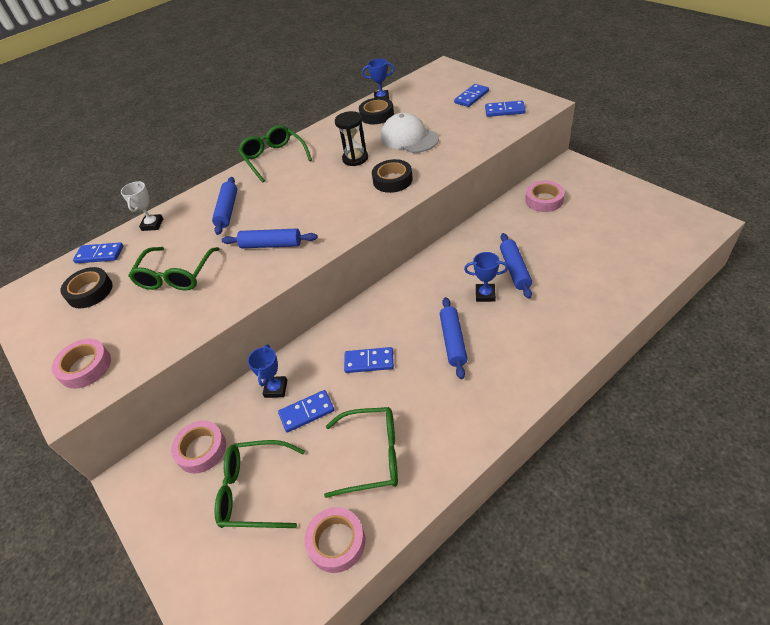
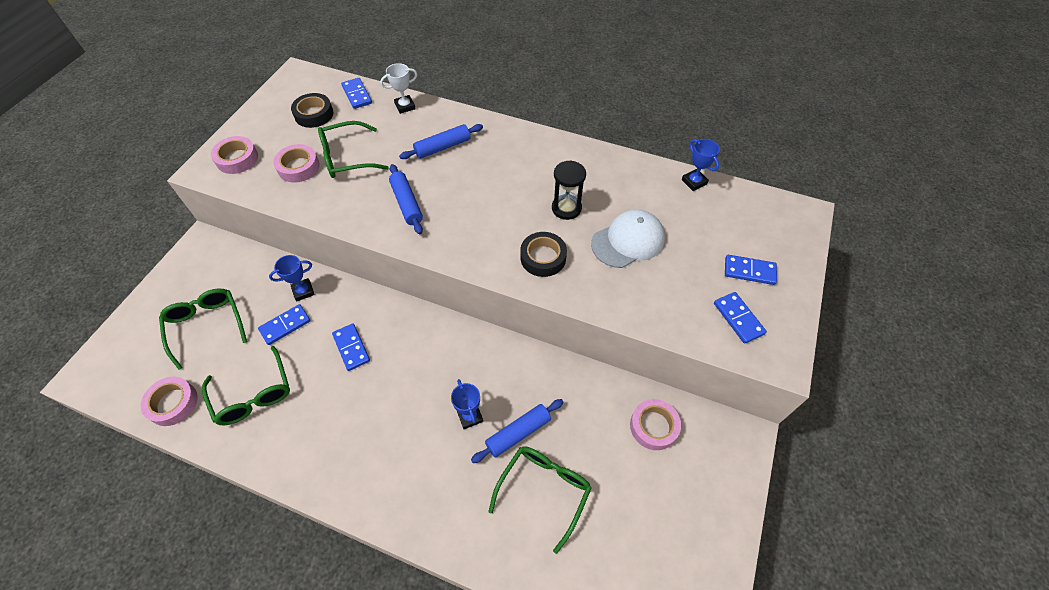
camera: 55 degrees right, 10 degrees up
pink tape [171,421,226,473] -> pink tape moved to [273,144,320,183]
green glasses [238,125,312,182] -> green glasses moved to [488,446,592,554]
blue domino [278,390,334,433] -> blue domino turned 75 degrees counterclockwise [258,304,311,345]
black tape [359,98,394,124] -> none
white cap [381,113,439,153] -> white cap turned 45 degrees clockwise [591,209,665,268]
blue rolling pin [440,297,468,379] -> none

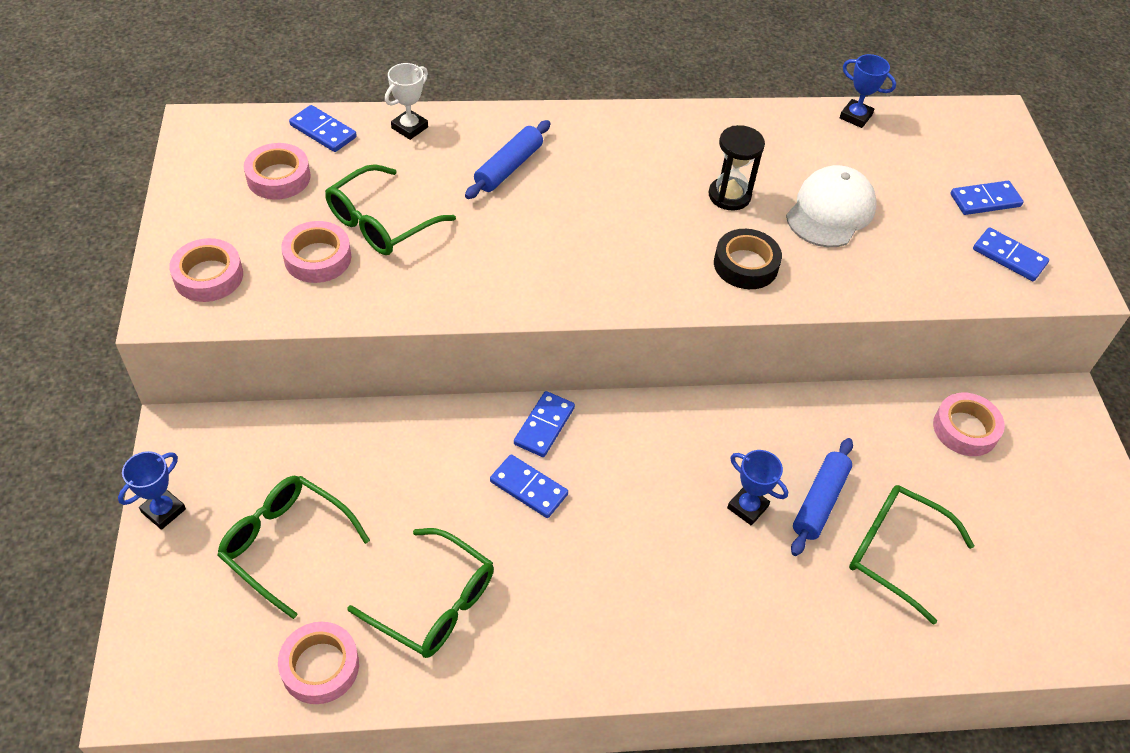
camera: 30 degrees left, 5 degrees down
blue domino [258,304,311,345] -> blue domino moved to [514,391,575,457]
blue trophy [269,255,315,301] -> blue trophy moved to [118,451,186,530]
black tape [291,93,333,128] -> pink tape [244,143,310,200]
blue rolling pin [389,164,423,235] -> none
green glasses [488,446,592,554] -> green glasses turned 60 degrees counterclockwise [849,485,974,625]

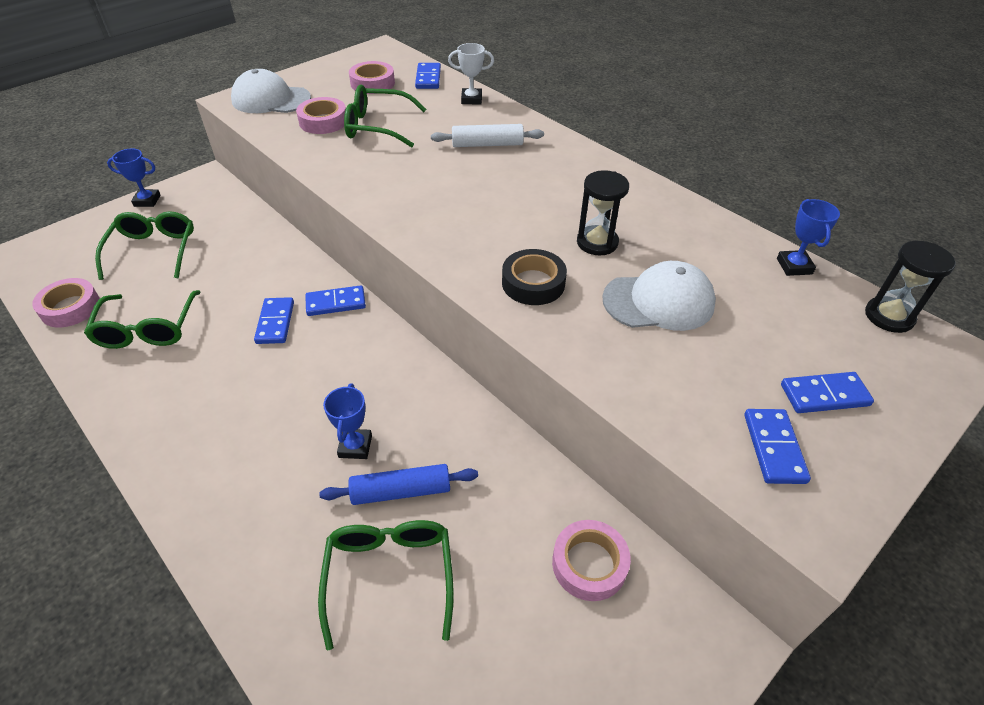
camera: 55 degrees right, 5 degrees down
pink tape [169,238,243,302] -> white cap [231,69,311,113]
blue rolling pin [465,120,550,199] -> white rolling pin [431,124,544,147]
blue domino [951,181,1024,215] -> blue domino turned 45 degrees counterclockwise [781,372,874,413]
none -> black hourglass [865,241,956,333]

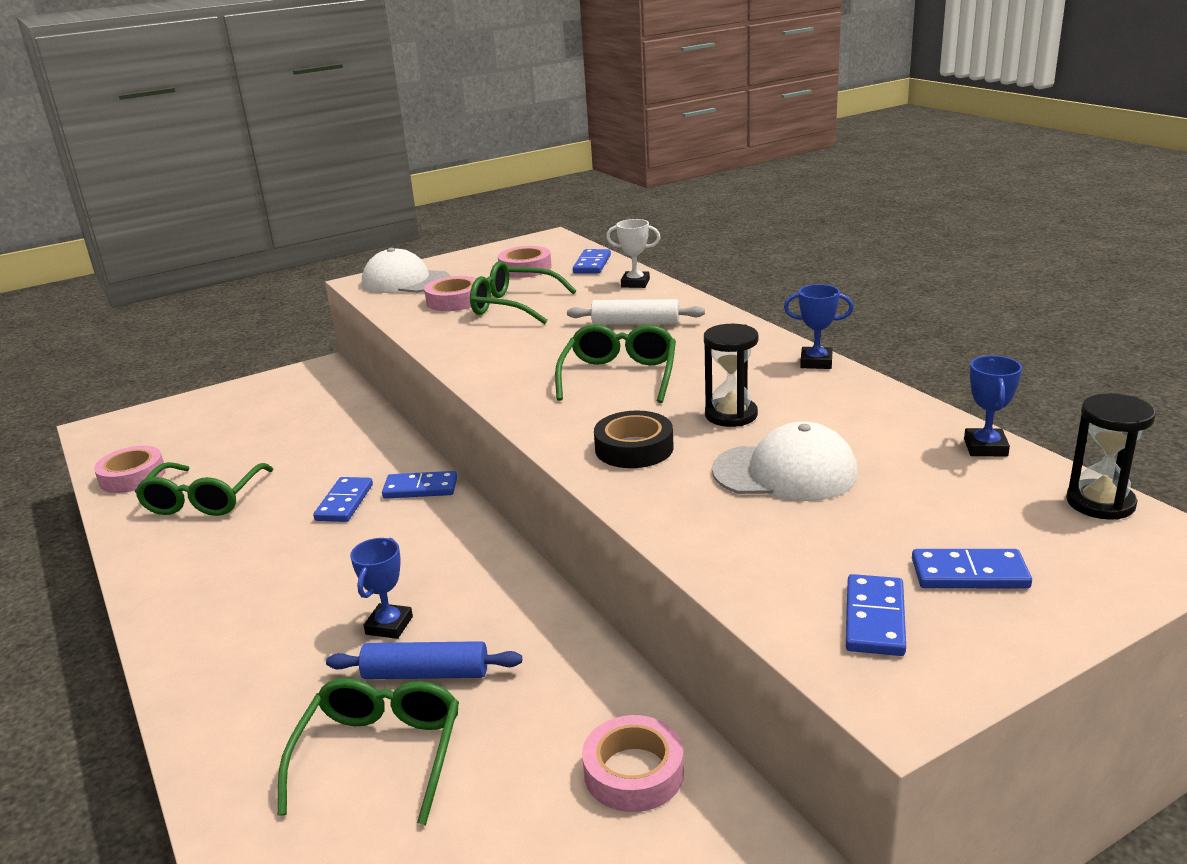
camera: 15 degrees right, 20 degrees down
green glasses [95,211,194,280] -> green glasses moved to [555,324,676,403]
blue trophy [107,149,161,207] -> blue trophy moved to [784,284,854,369]

